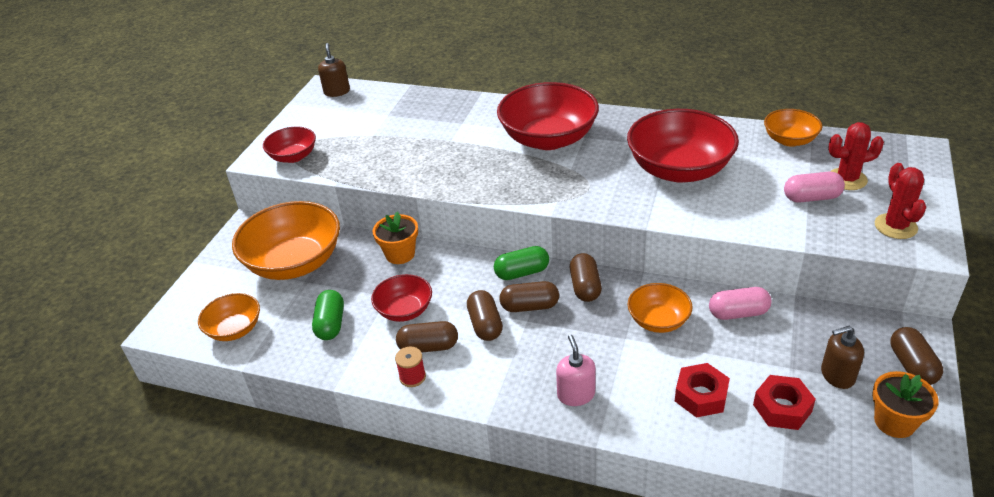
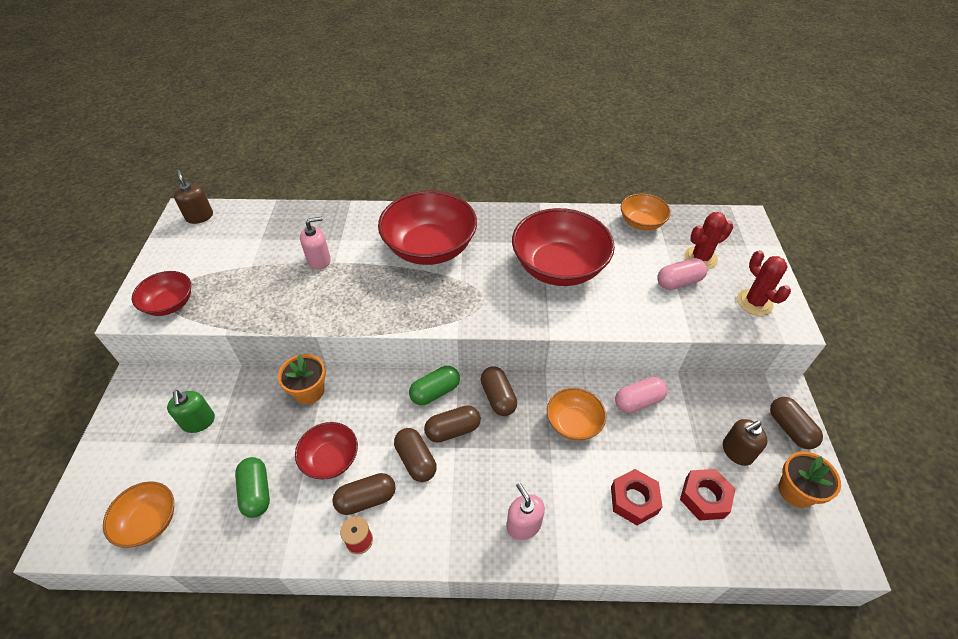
camera: 20 degrees left, 10 degrees up
orange bowl [232,201,340,280] -> green soap dispenser [167,390,215,433]
none -> pink soap dispenser [300,216,331,270]

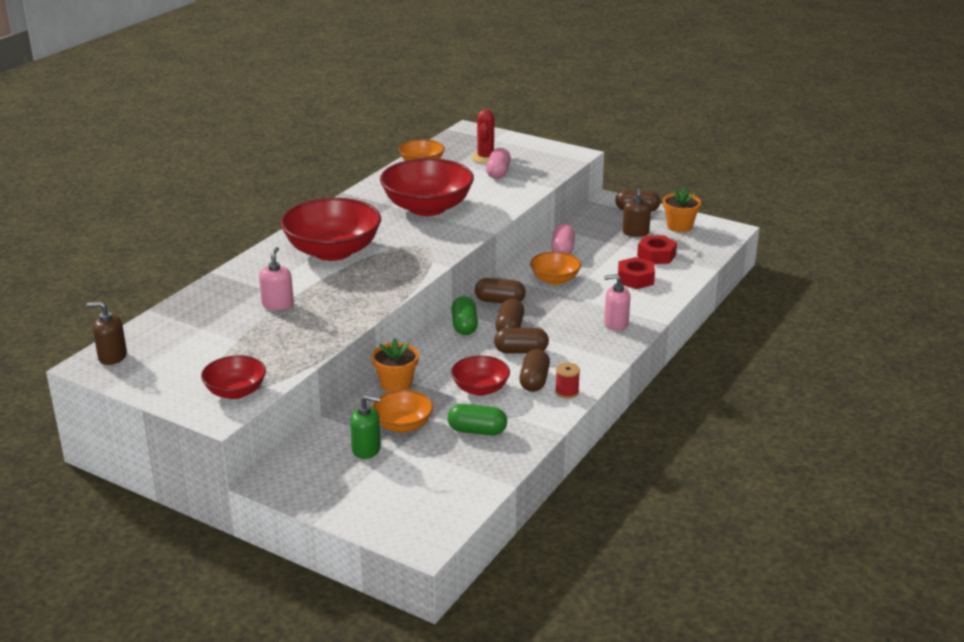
camera: 60 degrees left, 20 degrees down
orange bowl [103,481,174,548] -> orange bowl moved to [372,390,433,432]
red cactus [737,250,791,316] -> none

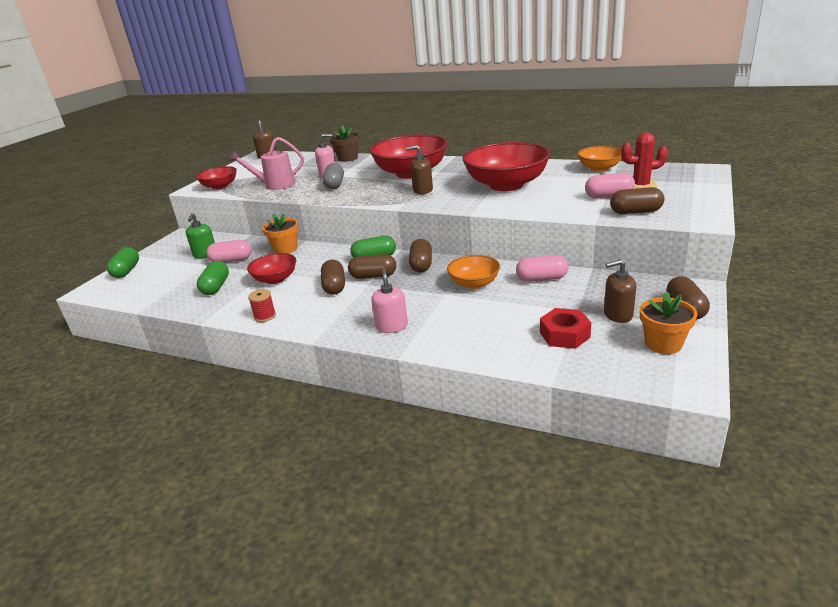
camera: 85 degrees right, 0 degrees up
orange bowl [372,390,433,432] -> pink capsule [206,240,251,263]
brown capsule [519,349,550,392] -> brown capsule moved to [610,187,665,214]
red nut [618,257,655,289] -> none
none -> green capsule [107,247,139,278]
none -> pink watering can [229,137,304,190]
none -> grey capsule [323,163,344,189]
none -> brown flower pot [330,126,360,162]
none -> brown soap dispenser [406,145,433,194]

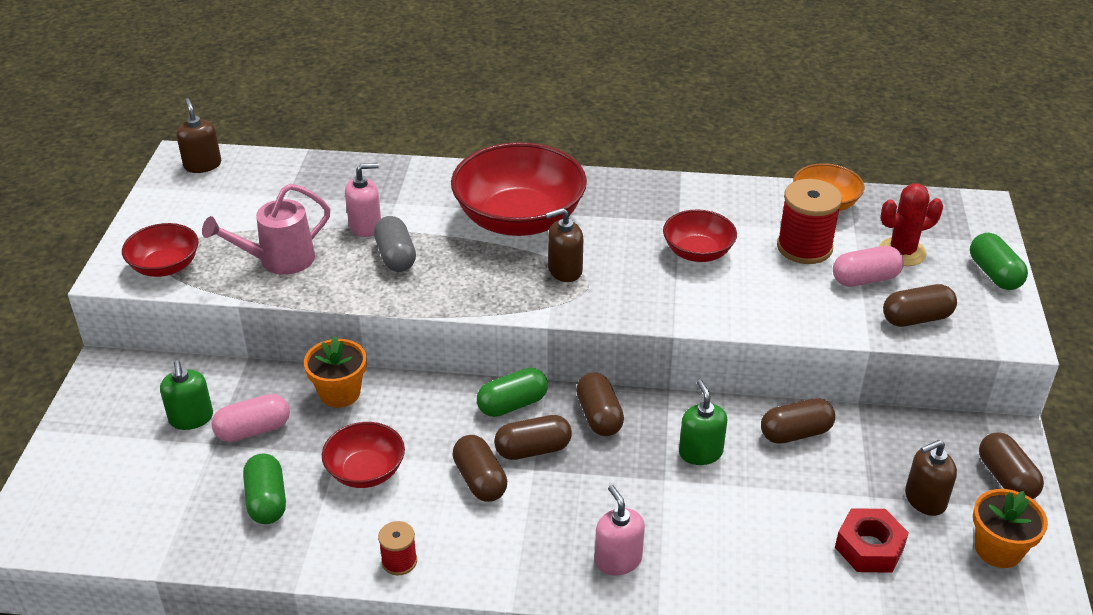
camera: 20 degrees left, 10 degrees up
green capsule [107,247,139,278] -> green capsule moved to [970,233,1028,290]
brown flower pot [330,126,360,162] -> none
orange bowl [447,255,500,289] -> green soap dispenser [679,380,727,465]
red bowl [463,142,550,191] -> red bowl [663,210,737,262], size x0.53
pink capsule [516,255,568,282] -> brown capsule [761,398,835,444]
none -> red spool [777,179,842,264]

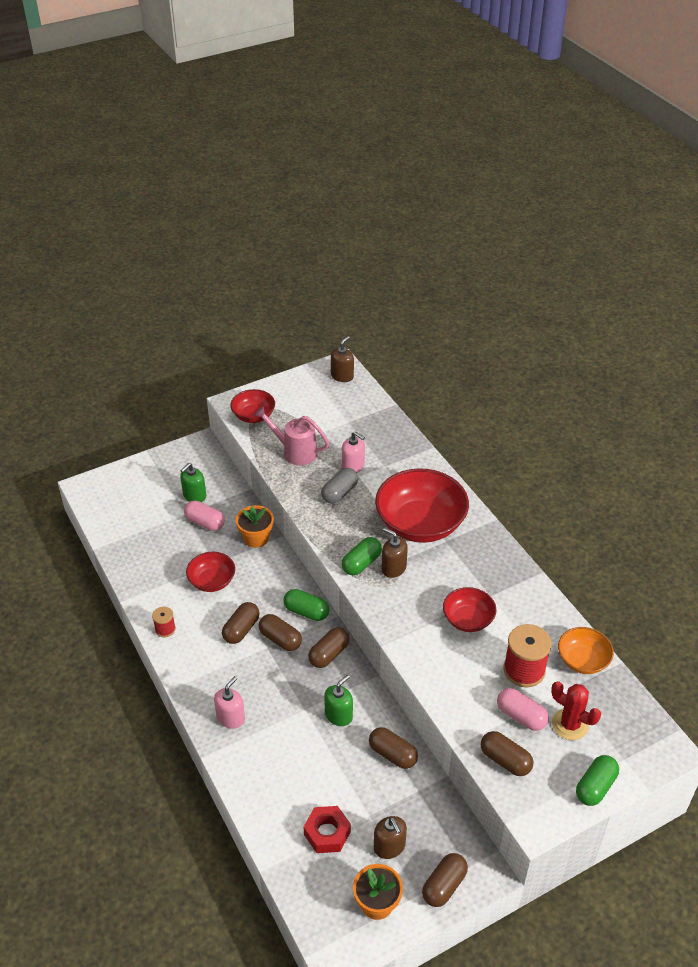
camera: 55 degrees right, 5 degrees up
green capsule [243,453,286,524] -> green capsule moved to [342,537,382,575]
brown soap dispenser [905,440,957,516] -> brown soap dispenser turned 150 degrees counterclockwise [374,816,407,859]

